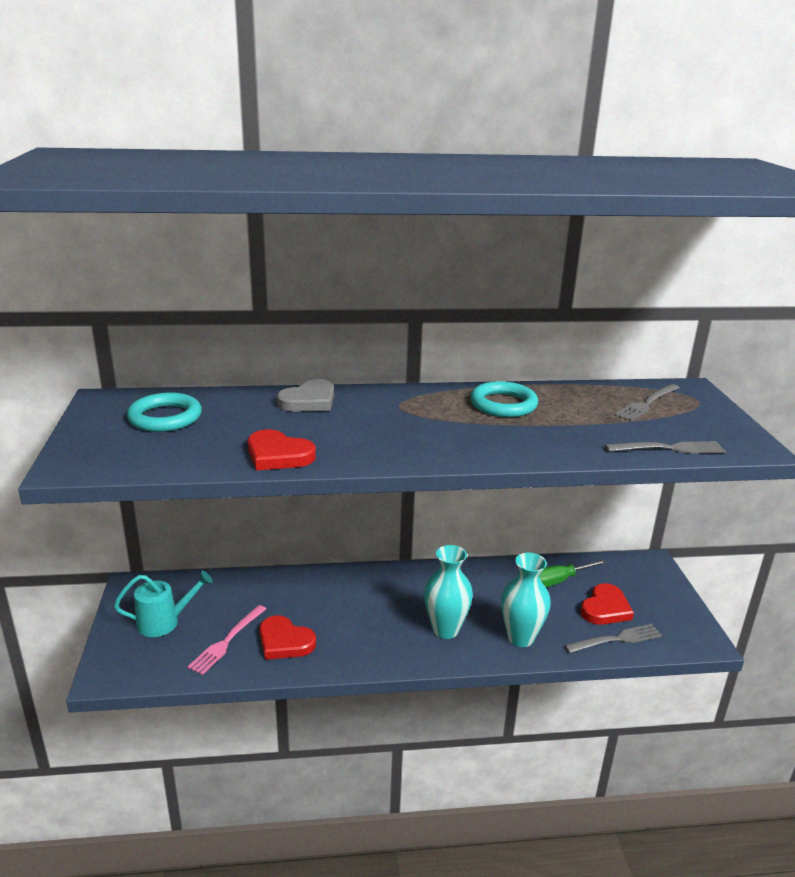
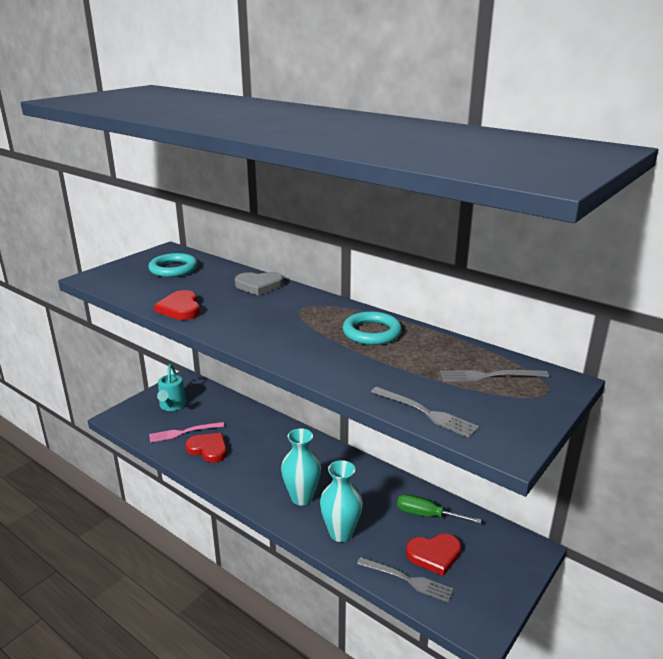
camera: 45 degrees right, 0 degrees up
turquoise watering can [114,571,213,637] -> turquoise watering can turned 60 degrees clockwise [157,364,187,411]
red heart [259,615,316,660] -> red heart turned 135 degrees clockwise [185,433,227,463]

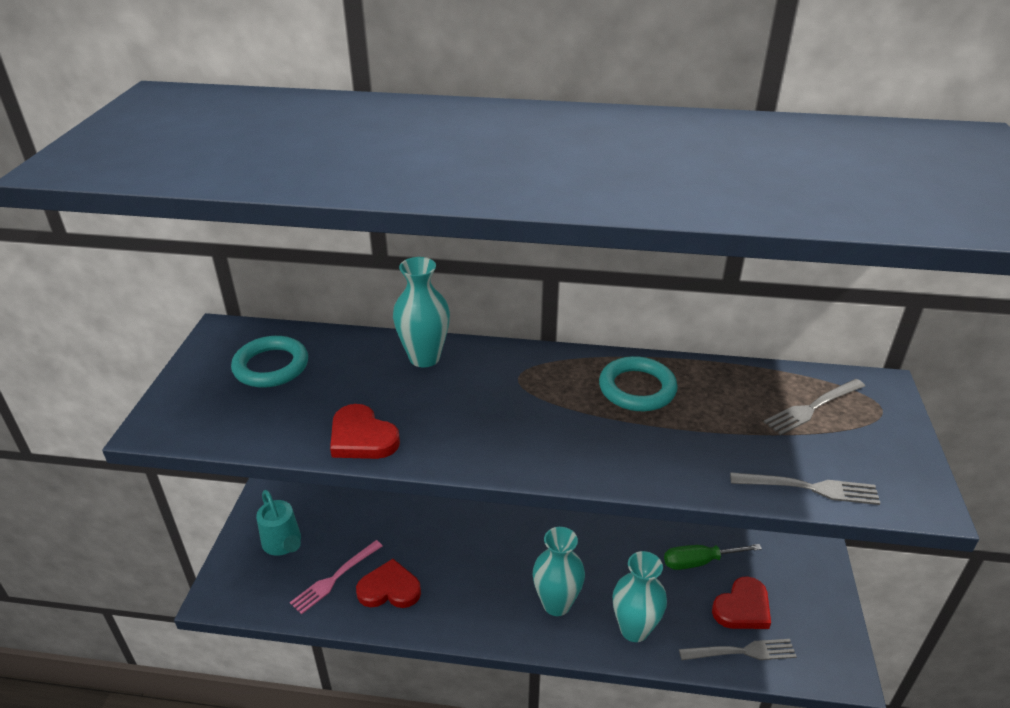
camera: 30 degrees left, 10 degrees up
grey heart [235,272,284,296] -> turquoise vase [393,257,450,367]

